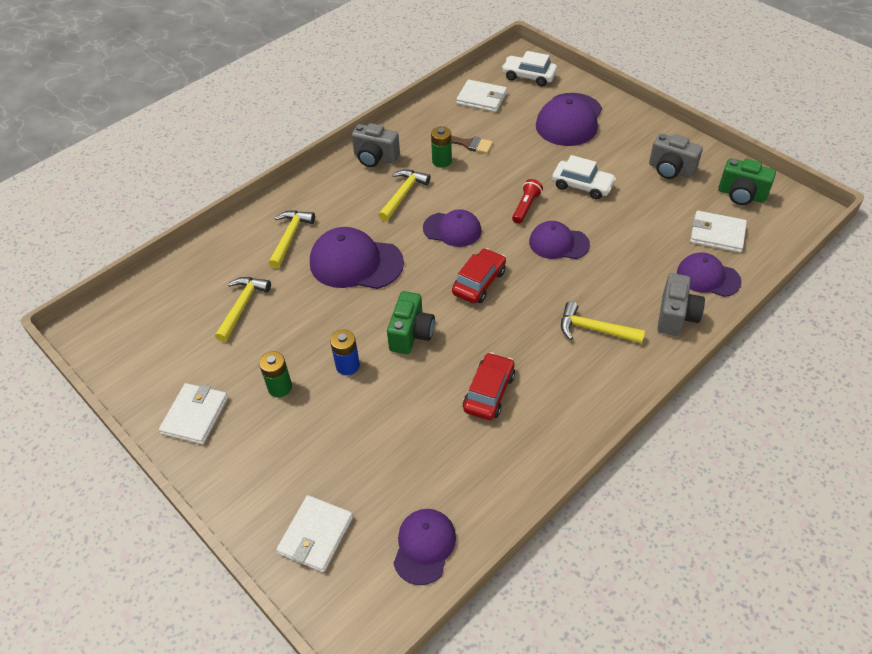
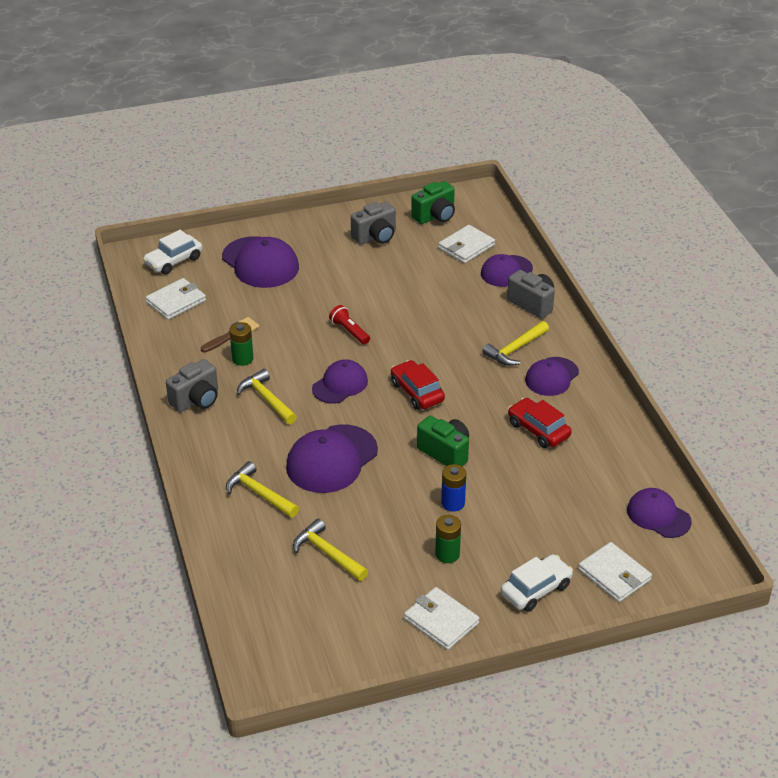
camera: 65 degrees left, 10 degrees down
purple cap [529,221,590,259] -> purple cap moved to [525,357,579,396]
white car [552,155,616,199] -> white car moved to [501,554,573,612]

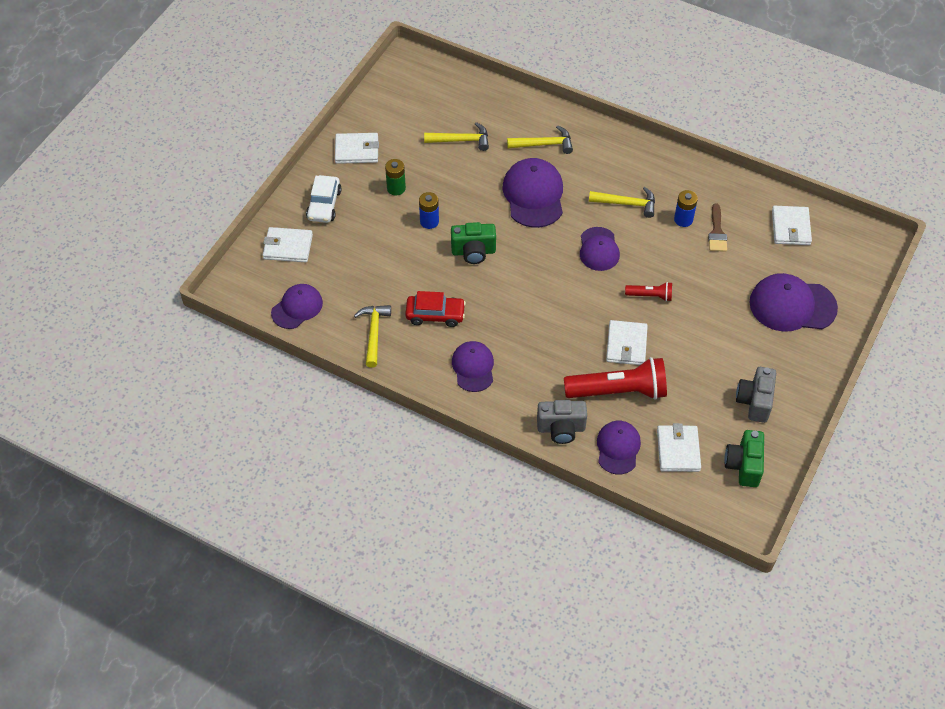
camera: 135 degrees right, 15 degrees up
white car [143,230,202,274] -> none
grey camera [166,359,218,412] -> none
green battery [229,322,253,366] -> blue battery [674,190,698,227]
red car [391,360,445,410] -> none
yellow hammer [482,321,549,366] -> yellow hammer moved to [354,305,391,368]
purple cap [627,488,692,538] -> purple cap turned 45 degrees counterclockwise [271,284,323,329]
none -> red flashlight [564,357,667,400]
none -> white wallet [606,320,648,365]

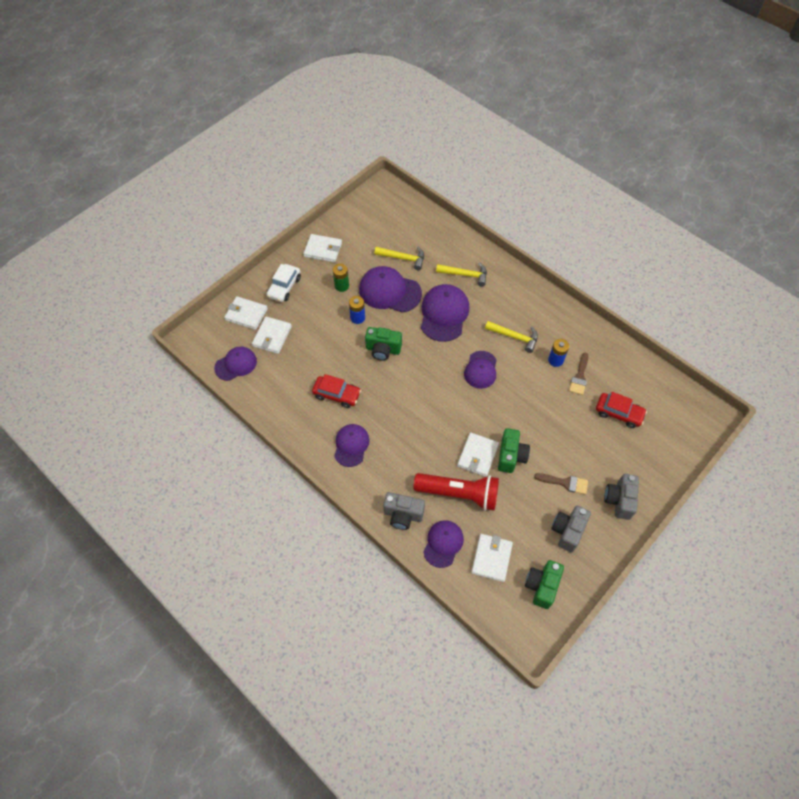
camera: 15 degrees right, 5 degrees up
yellow hammer [354,305,391,368] -> none
red flashlight [625,282,672,302] -> none
purple cap [749,273,838,332] -> purple cap moved to [359,266,422,313]
white wallet [772,206,812,245] -> white wallet moved to [252,316,292,354]
none -> green camera [498,428,530,473]
none -> brown brush [534,473,588,495]
none -> red car [596,392,647,428]
none -> grey camera [604,474,639,520]

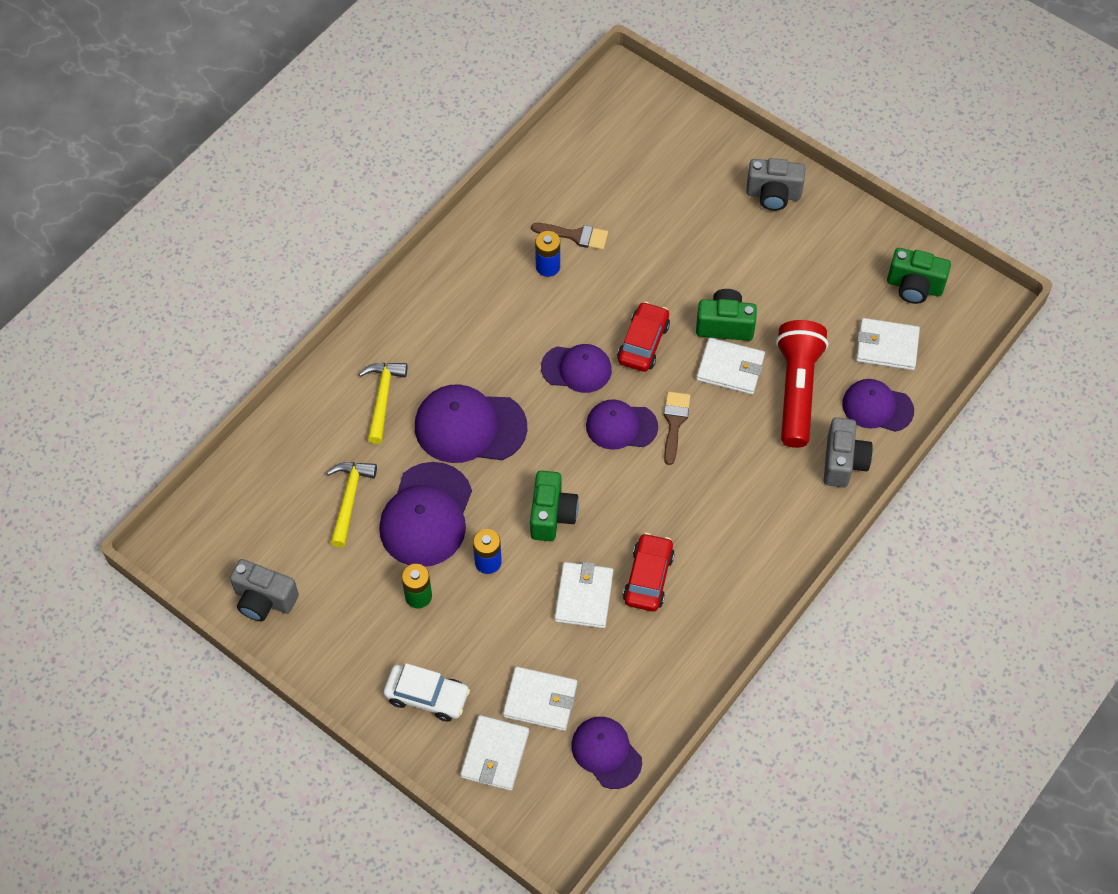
camera: 95 degrees left, 0 degrees up
white wallet [303,234,342,263] -> white wallet moved to [554,562,614,628]
purple cap [334,424,369,467] -> purple cap moved to [586,399,658,450]
yellow hammer [485,321,538,353] -> none
brown brush [534,473,588,495] -> brown brush moved to [664,392,690,465]
grey camera [551,506,591,552] -> grey camera moved to [230,559,299,621]
red car [596,392,647,428] -> red car moved to [617,302,670,372]

